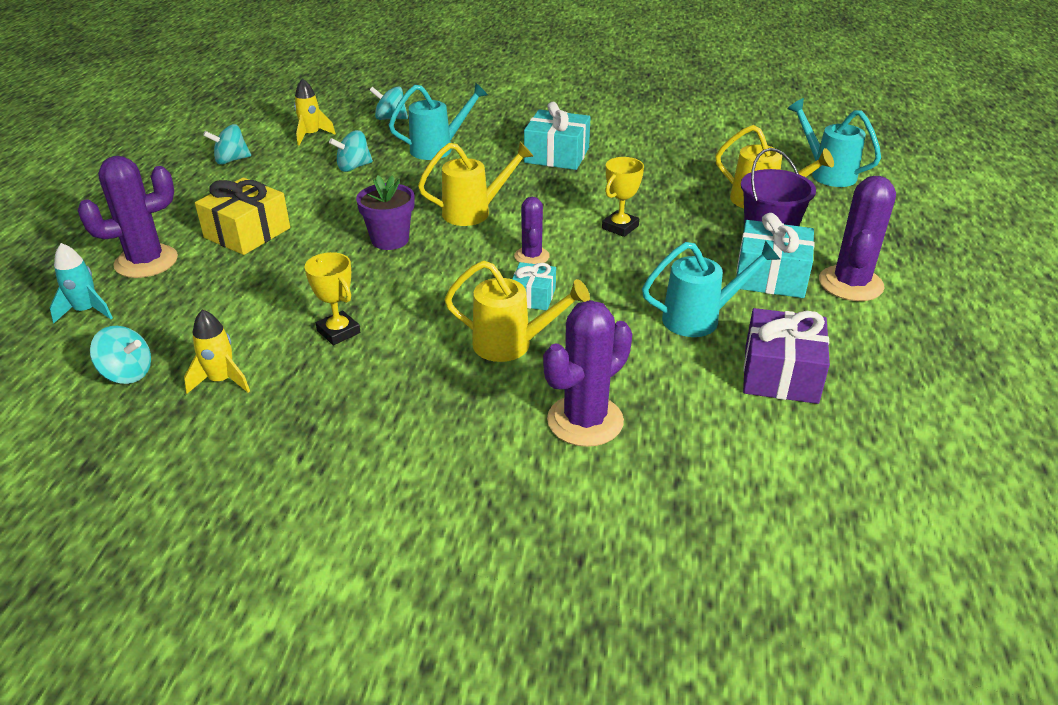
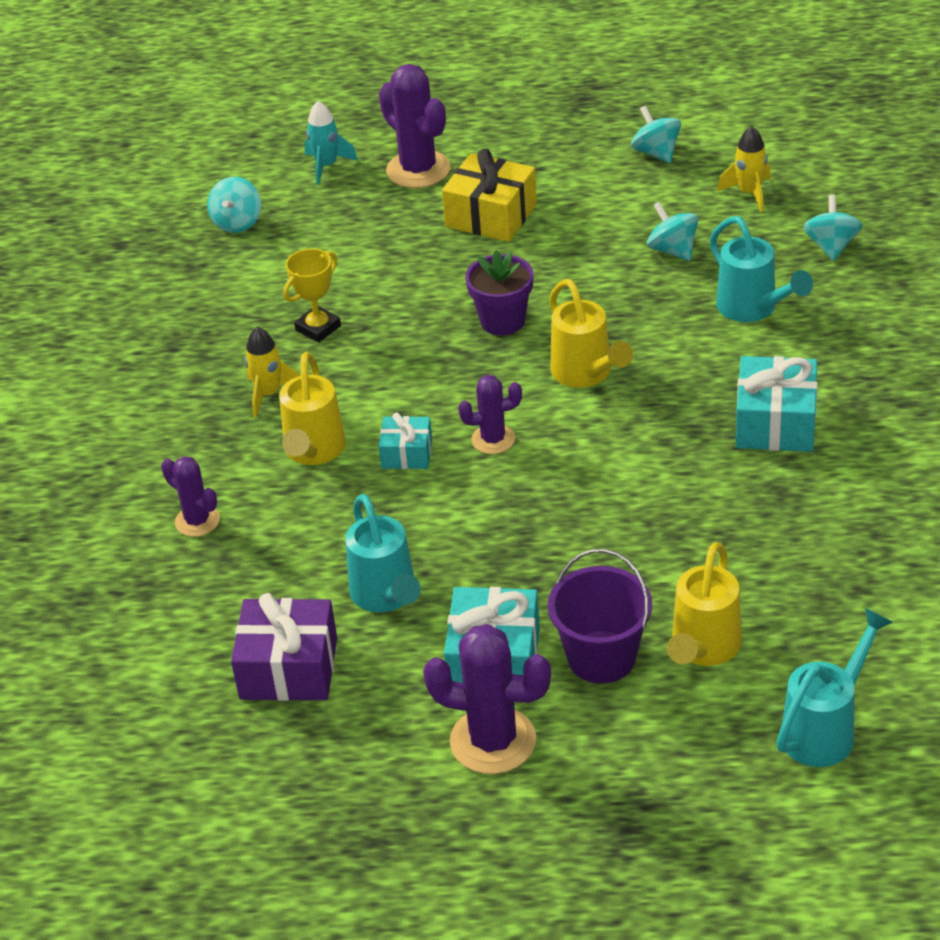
camera: 85 degrees right, 5 degrees up
yellow rocket [184,310,250,394] -> yellow rocket moved to [244,327,300,418]
purple cactus [543,300,632,447] -> purple cactus [161,456,220,537], size x0.59
yellow trophy [602,157,644,237] -> none

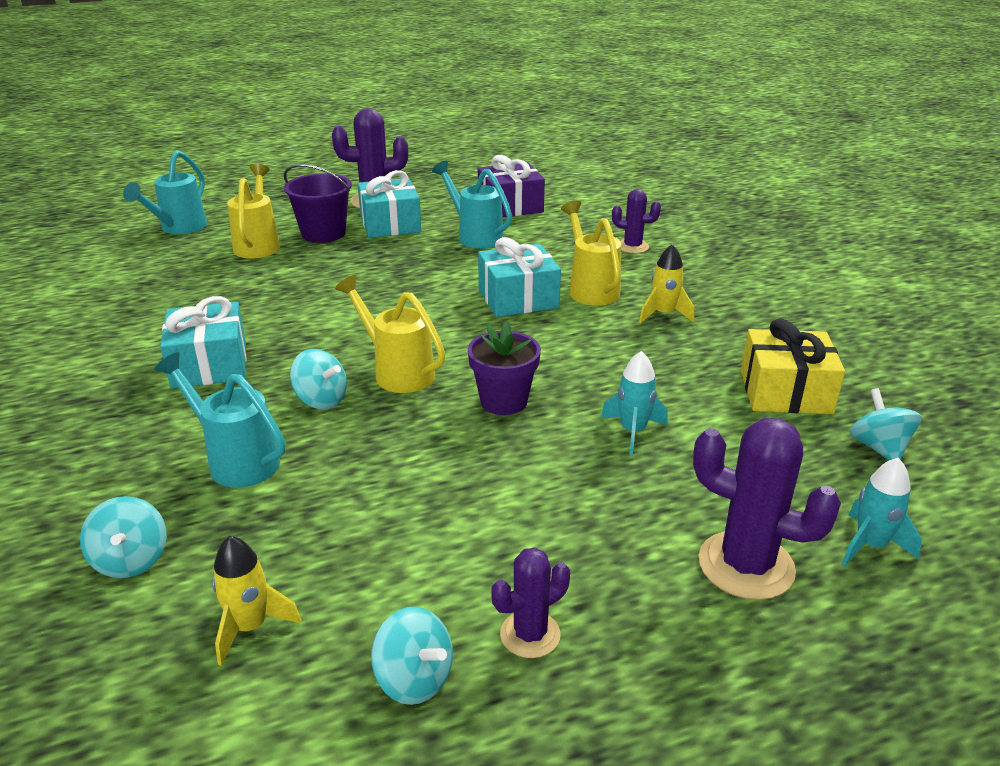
camera: 155 degrees right, 10 degrees down
yellow trophy [283,249,341,343] -> none
turquoise gift [379,412,432,469] -> turquoise gift [478,237,561,317], size x1.71
yellow gift [442,149,537,242] -> yellow gift moved to [741,319,845,414]
purple cactus [458,375,522,454] -> purple cactus moved to [491,547,570,658]
turquoise spinning top [647,202,698,261] -> turquoise spinning top moved to [290,349,347,409]
none -> turquoise rocket [601,351,668,455]

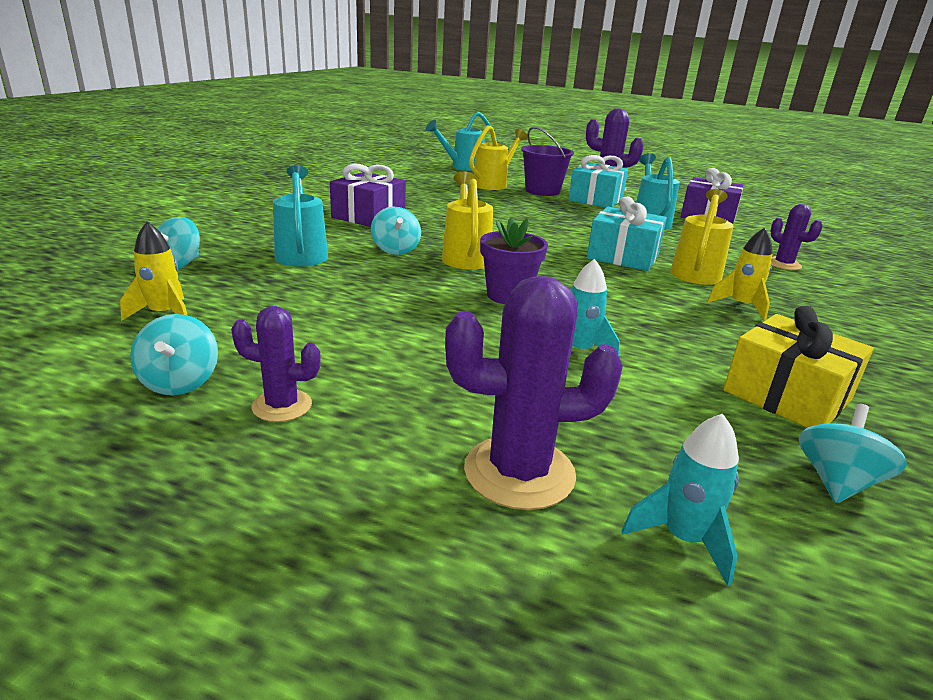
camera: 40 degrees right, 5 degrees down
turquoise gift [160,296,246,389] -> purple gift [330,164,406,227]
purple cactus [693,418,841,600] -> purple cactus turned 75 degrees counterclockwise [445,276,623,510]

